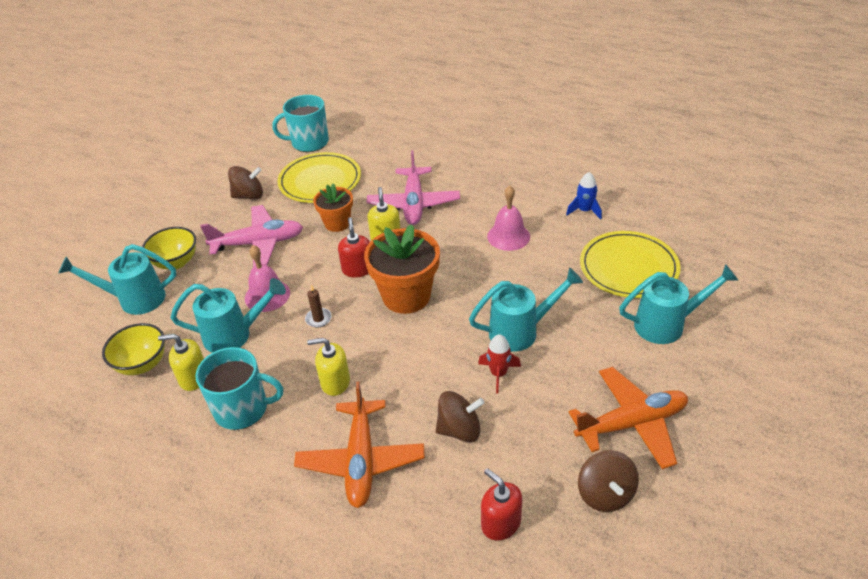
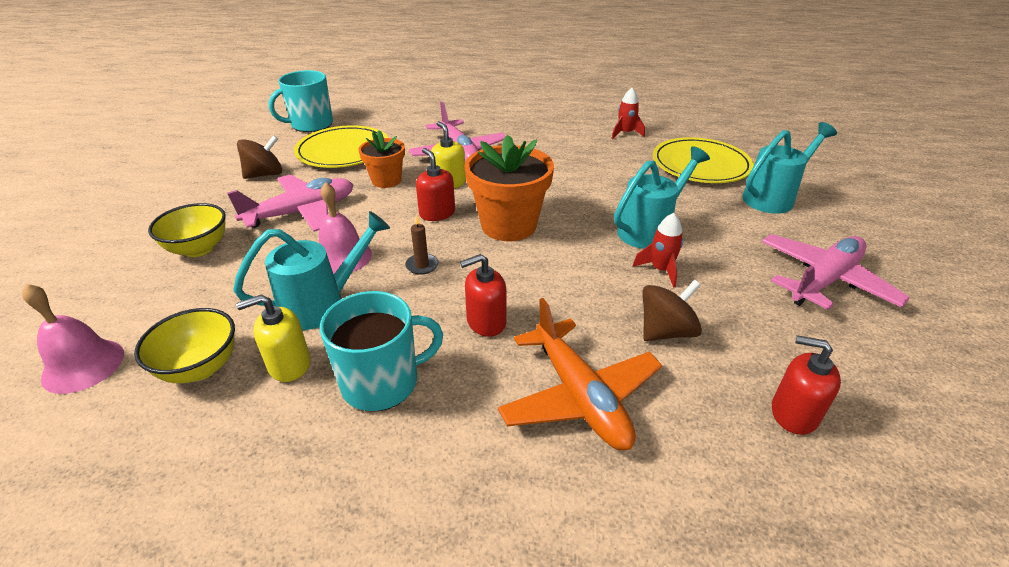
camera: 25 degrees left, 5 degrees down
turquoise watering can [58,244,176,315] -> none
yellow soap dispenser [307,338,350,396] -> red soap dispenser [460,254,507,337]
pink bell [487,186,530,251] -> pink bell moved to [22,284,124,394]
blue rocket [566,172,602,219] -> red rocket [611,88,645,139]
orange plane [569,367,688,469] -> pink plane [762,234,910,310]
brown spinning top [578,450,639,512] -> none

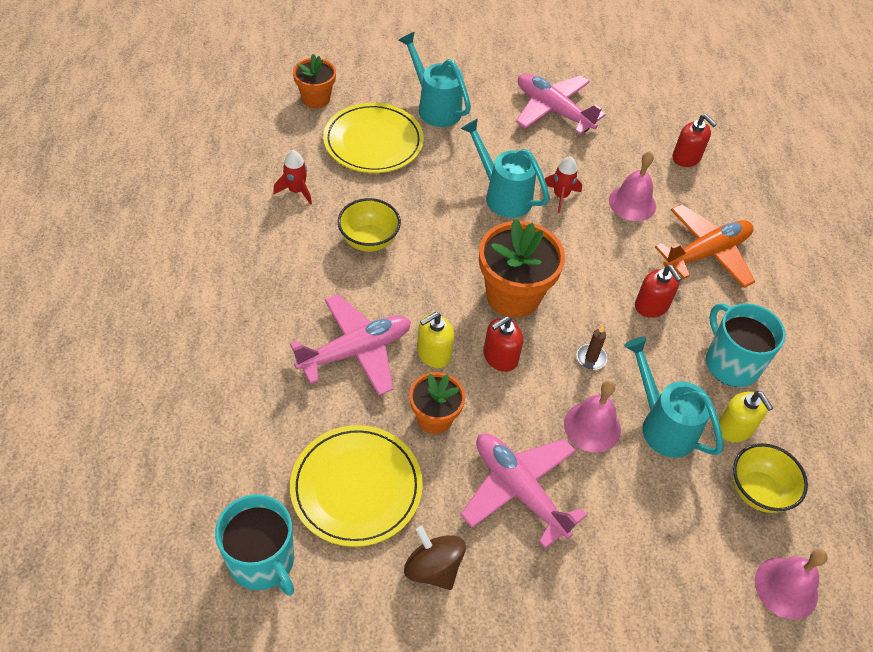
camera: 100 degrees left, 15 degrees up
yellow bowl [148,203,226,257] -> yellow bowl moved to [338,198,401,252]
brown spinning top [642,280,702,341] -> pink bell [609,151,656,221]
red soap dispenser [772,335,841,435] -> red soap dispenser turned 60 degrees counterclockwise [672,114,717,167]
none -> orange flower pot [293,54,336,108]

